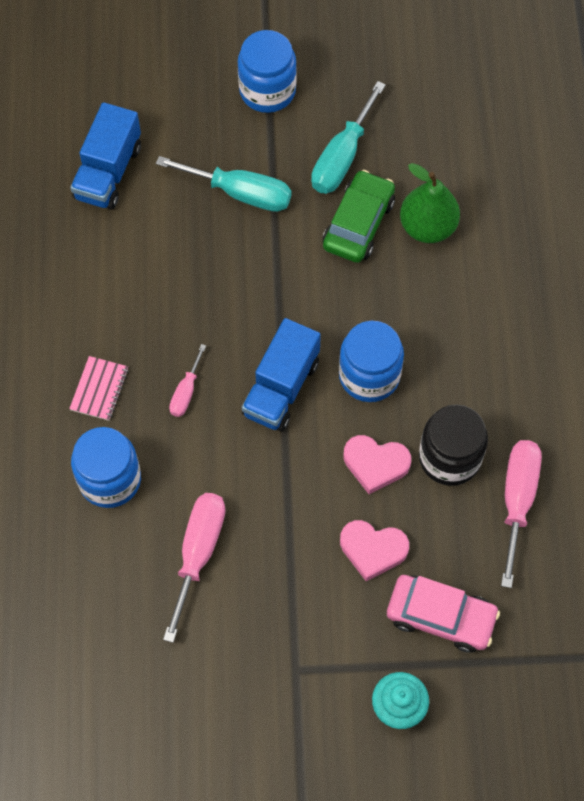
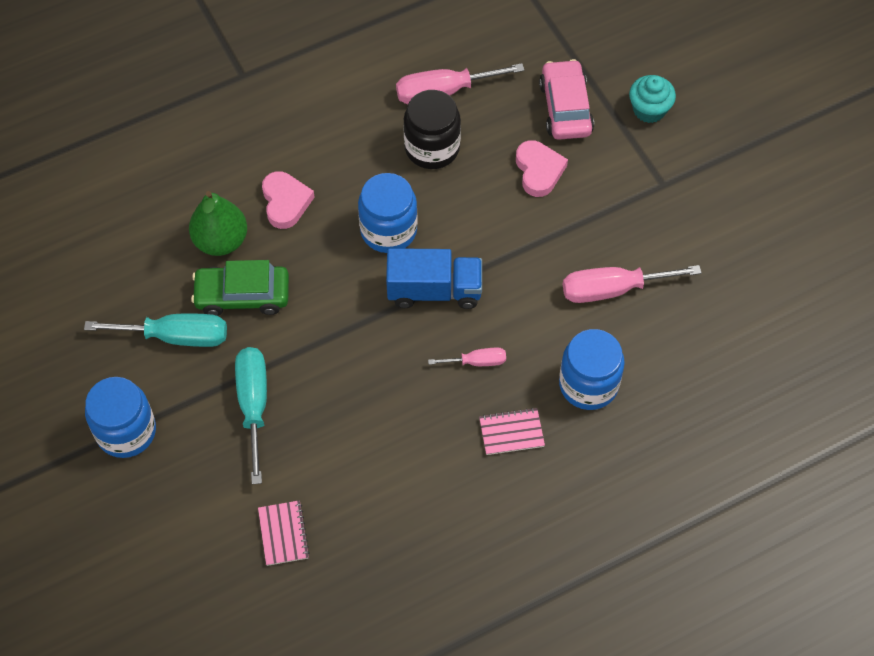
camera: 115 degrees left, 5 degrees down
blue truck [70,102,141,210] -> pink notebook [258,500,310,566]
pink heart [344,435,411,494] -> pink heart moved to [262,171,315,229]

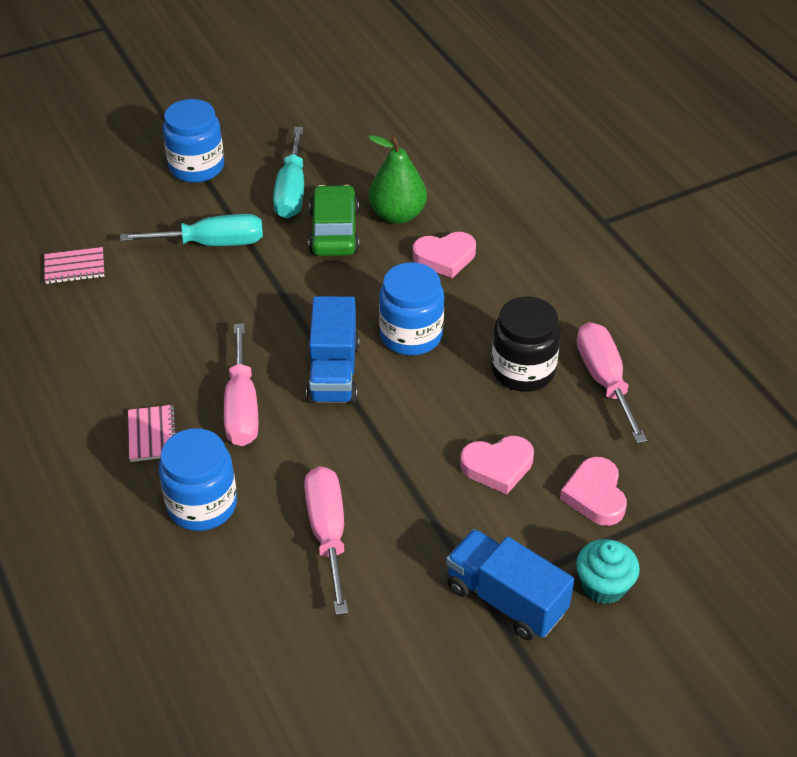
camera: 90 degrees right, 15 degrees down
pink screwdriver [428,347,506,366] -> pink screwdriver [224,323,258,446], size x1.83
pink car [539,59,594,140] -> pink heart [560,457,627,526]
none -> blue truck [446,529,574,641]

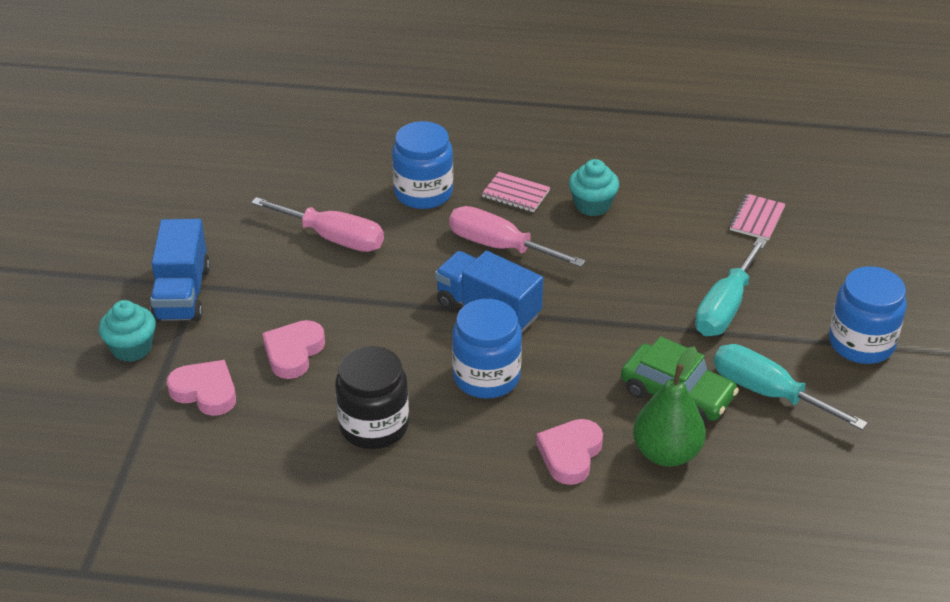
camera: 125 degrees right, 5 degrees down
blue truck [446,529,574,641] -> blue truck turned 105 degrees clockwise [150,219,210,322]
pink screwdriver [577,322,647,443] -> none
none -> turquoise cupcake [569,159,619,216]

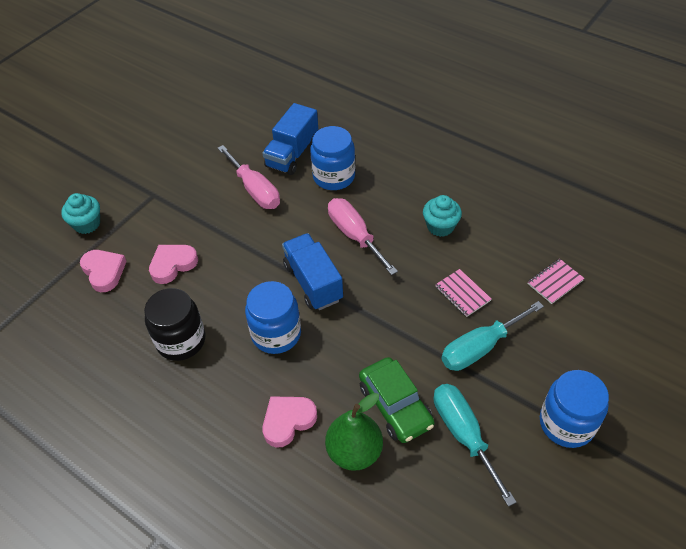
camera: 30 degrees right, 10 degrees up
blue truck [150,219,210,322] -> blue truck moved to [262,103,318,175]
pink notebook [482,172,550,212] -> pink notebook moved to [435,269,492,317]

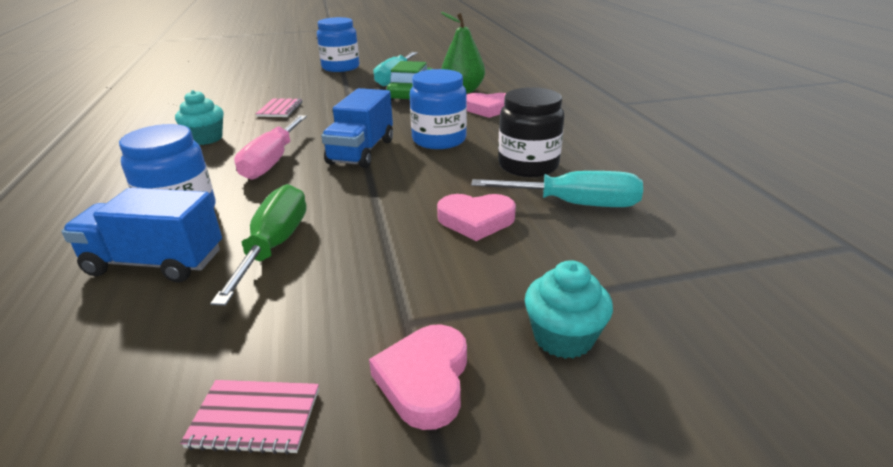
camera: 140 degrees left, 20 degrees down
pink heart [80,250,127,292] -> pink heart moved to [369,324,467,430]
pink screwdriver [218,145,280,209] -> green screwdriver [210,184,307,306]
blue truck [262,103,318,175] -> blue truck turned 150 degrees counterclockwise [61,188,222,283]
turquoise screwdriver [441,301,544,371] -> turquoise screwdriver moved to [471,171,643,207]
pink notebook [528,259,585,304] -> pink notebook moved to [180,380,319,455]

